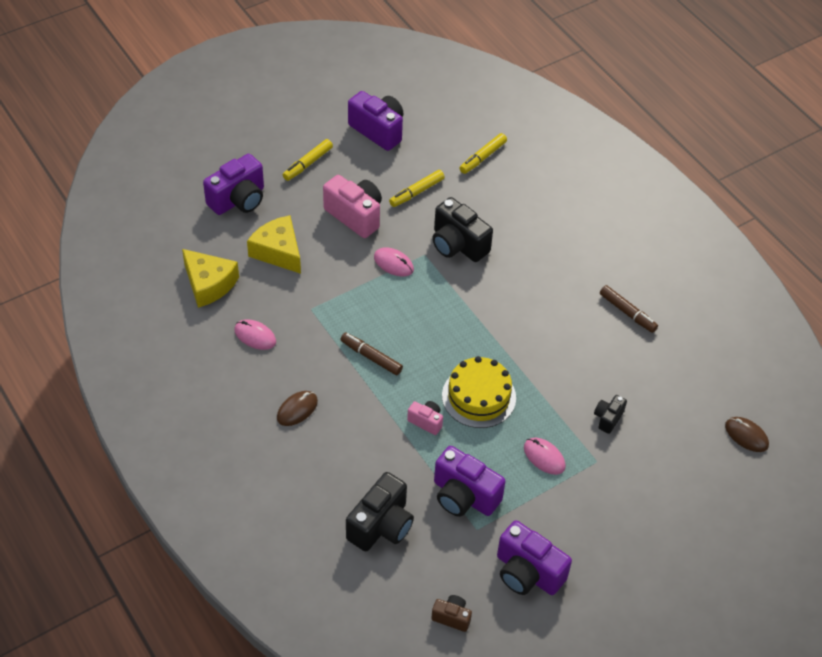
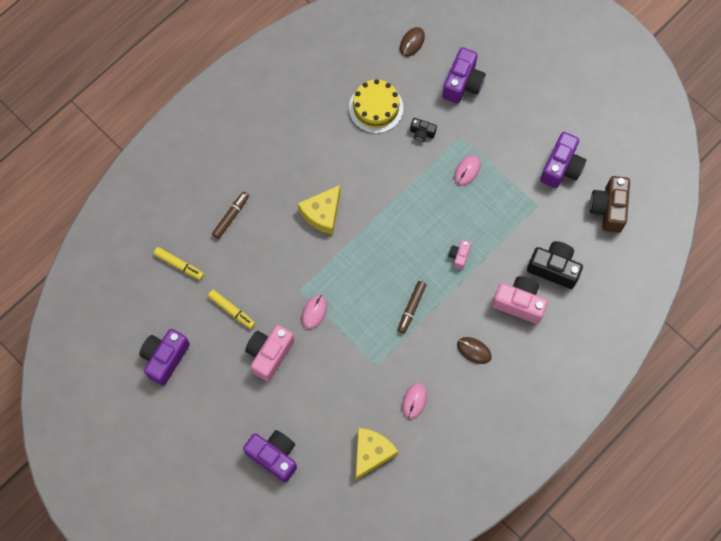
camera: 100 degrees left, 20 degrees up
yellow cheese [247,215,301,274] -> yellow cheese moved to [297,185,340,235]
yellow marker [283,139,333,181] -> none
brown camera [431,595,472,632] -> brown camera [590,176,630,233], size x1.92
black camera [432,197,493,262] -> none
purple camera [434,446,506,517] -> purple camera moved to [442,47,486,104]
yellow cake [442,356,516,428] -> yellow cake moved to [349,79,403,133]
brown marker [600,285,658,333] -> brown marker moved to [212,192,249,239]
none -> pink camera [492,276,548,324]

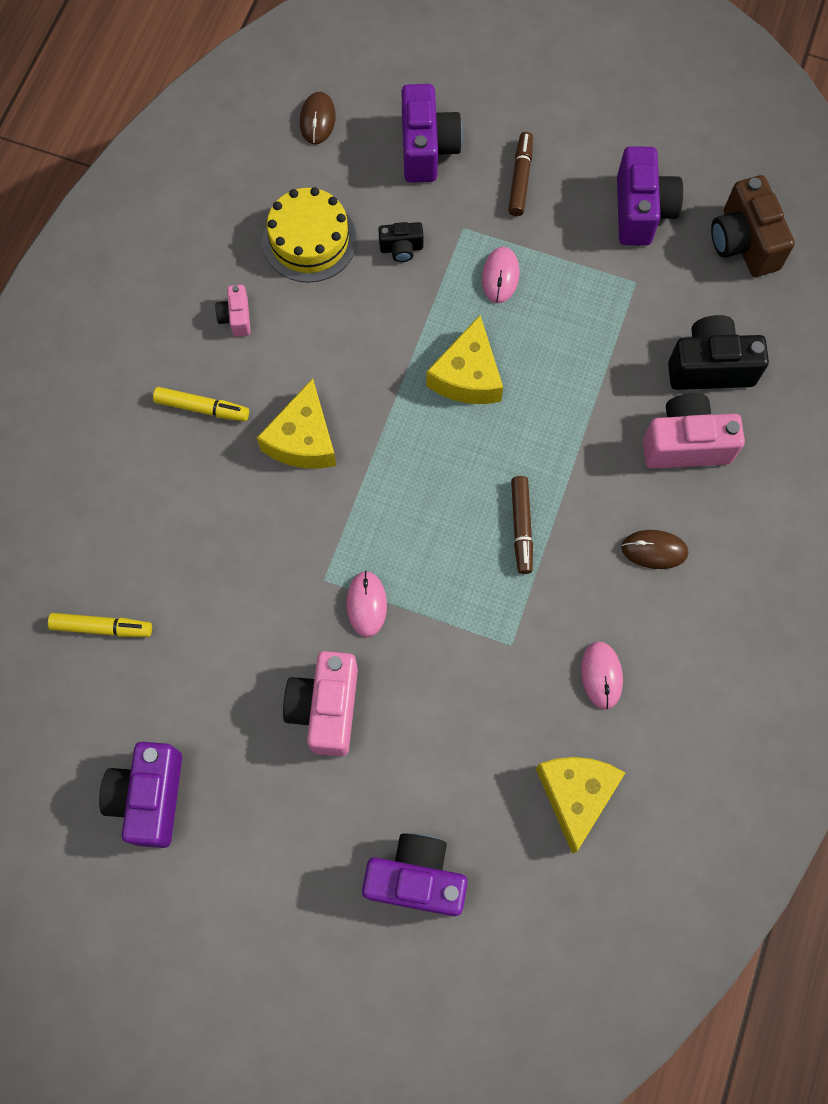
camera: 25 degrees left, 0 degrees up
yellow marker [208,290,255,329] -> yellow marker moved to [153,387,249,421]
brown marker [212,192,249,239] -> brown marker moved to [508,132,533,216]
pink camera [448,240,471,269] -> pink camera moved to [215,285,251,337]
none -> yellow cheese [426,315,503,404]

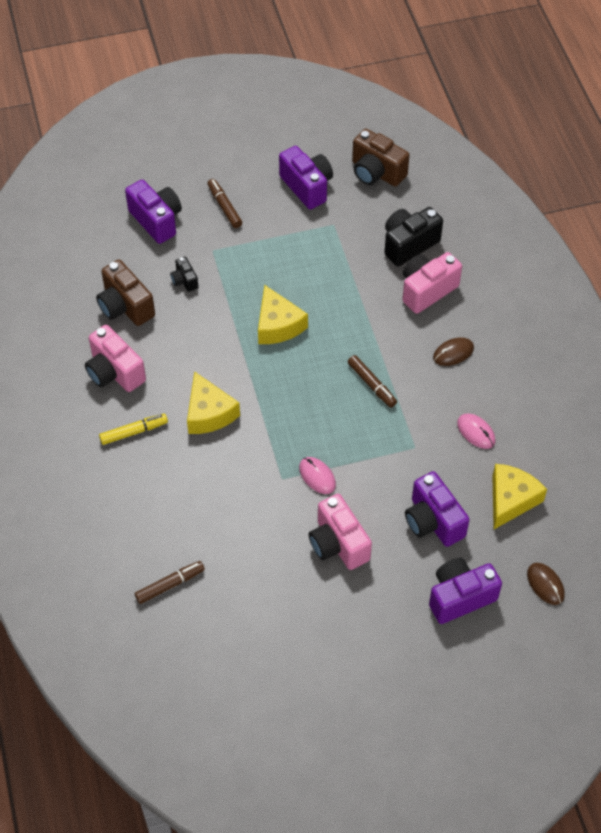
camera: 35 degrees left, 15 degrees down
yellow marker [48,613,152,637] -> brown marker [135,561,205,604]
purple camera [99,742,182,848] -> purple camera moved to [405,471,470,547]
pink camera [215,285,251,337] -> pink camera [85,325,146,392], size x1.92
yellow cake [262,187,357,283] -> brown camera [96,259,155,326]
brown mouse [300,92,336,145] -> brown mouse moved to [527,563,565,605]
black camera [378,222,424,262] -> black camera turned 105 degrees clockwise [170,257,198,292]
pink mouse [482,247,520,303] -> none
yellow cheese [536,757,625,854] -> yellow cheese turned 60 degrees clockwise [492,464,547,529]

